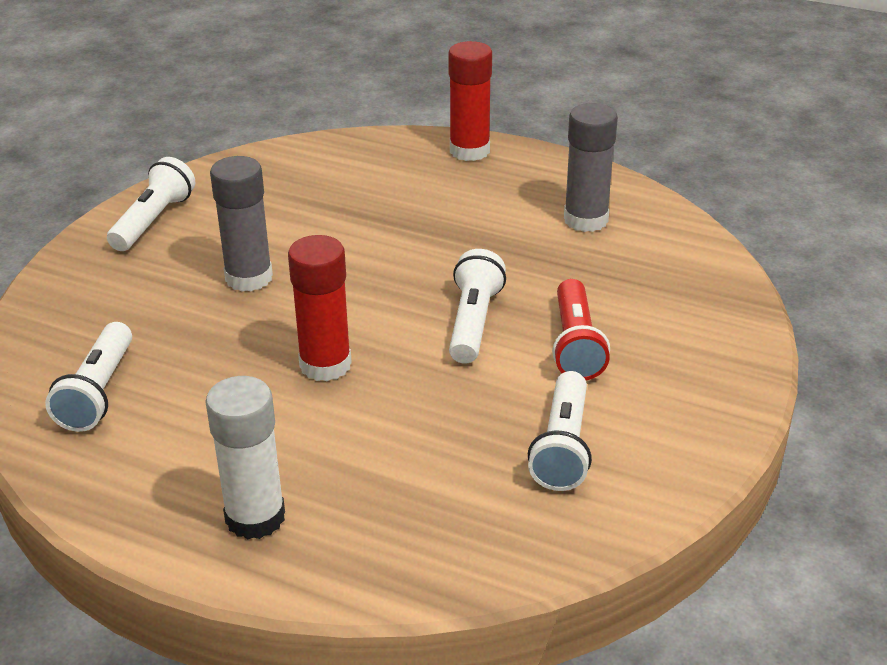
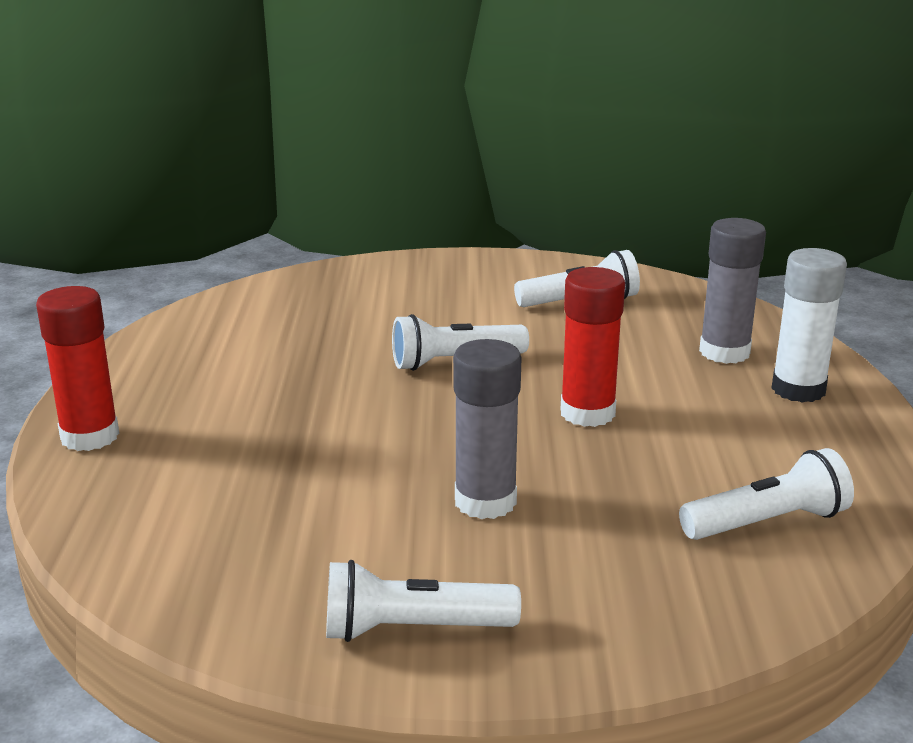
camera: 115 degrees left, 10 degrees down
red flashlight [552,279,610,380] -> none
grey glue stick [564,103,618,232] -> grey glue stick moved to [699,218,766,364]

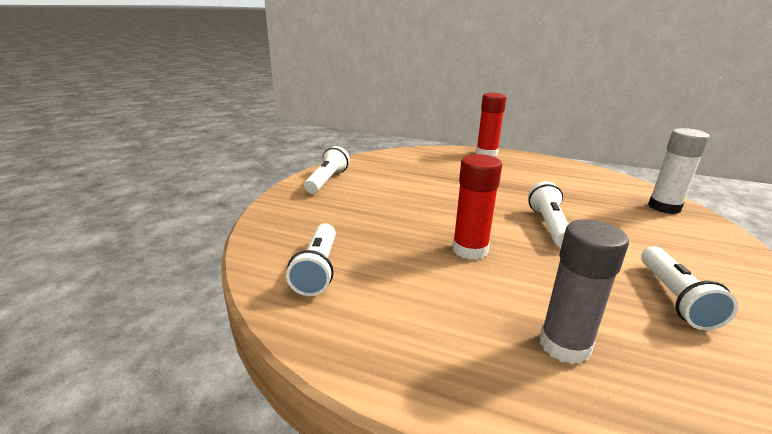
camera: 110 degrees right, 0 degrees up
grey glue stick [453,339,522,519] -> none
white glue stick [771,248,847,403] -> white glue stick moved to [648,128,710,214]

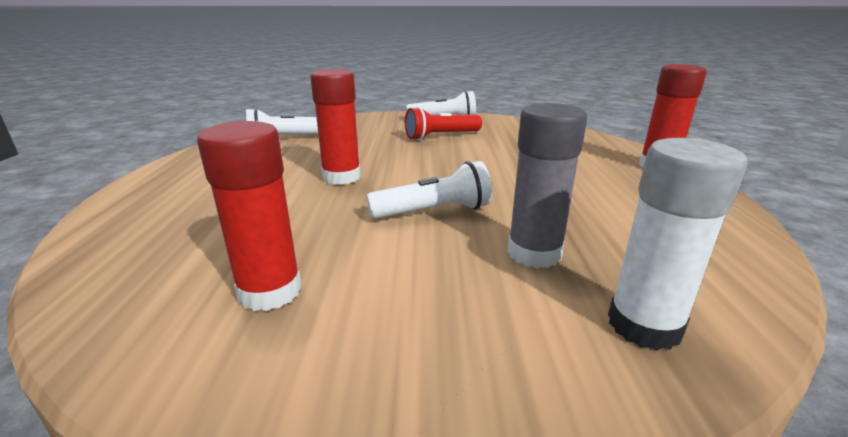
camera: 70 degrees right, 0 degrees up
grey glue stick [540,220,629,364] -> grey glue stick moved to [507,103,587,268]
white flashlight [641,246,738,330] -> red glue stick [197,121,302,311]
none -> red flashlight [405,107,482,140]

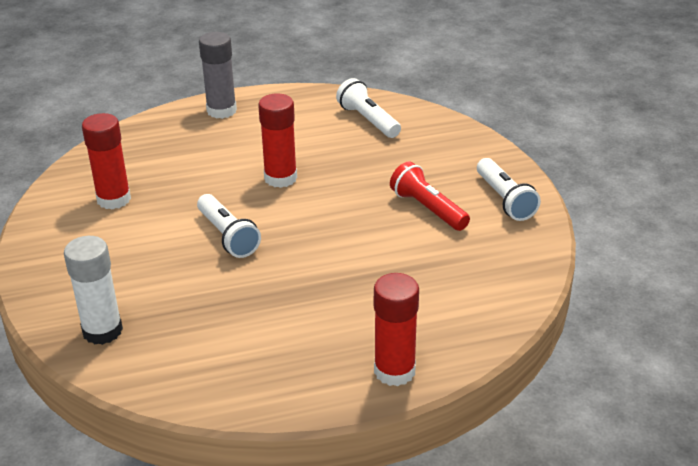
camera: 75 degrees right, 10 degrees up
grey glue stick [507,103,587,268] -> grey glue stick moved to [199,32,237,119]

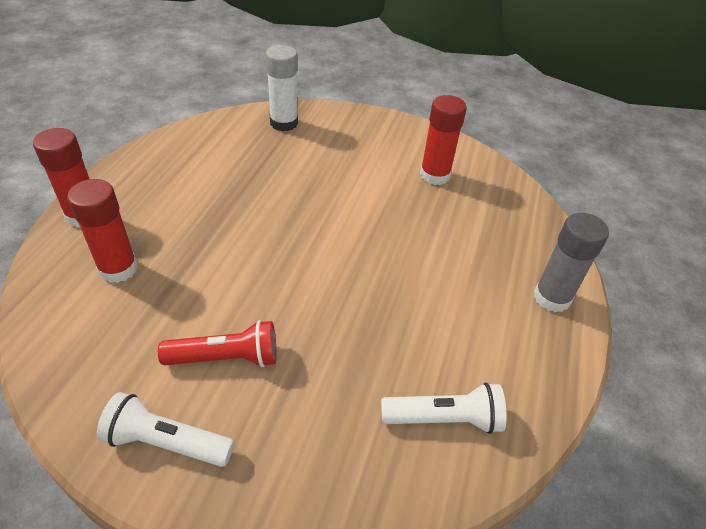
camera: 120 degrees right, 10 degrees up
white flashlight [197,194,261,258] -> none
red glue stick [258,93,297,188] -> red glue stick moved to [67,179,138,283]

